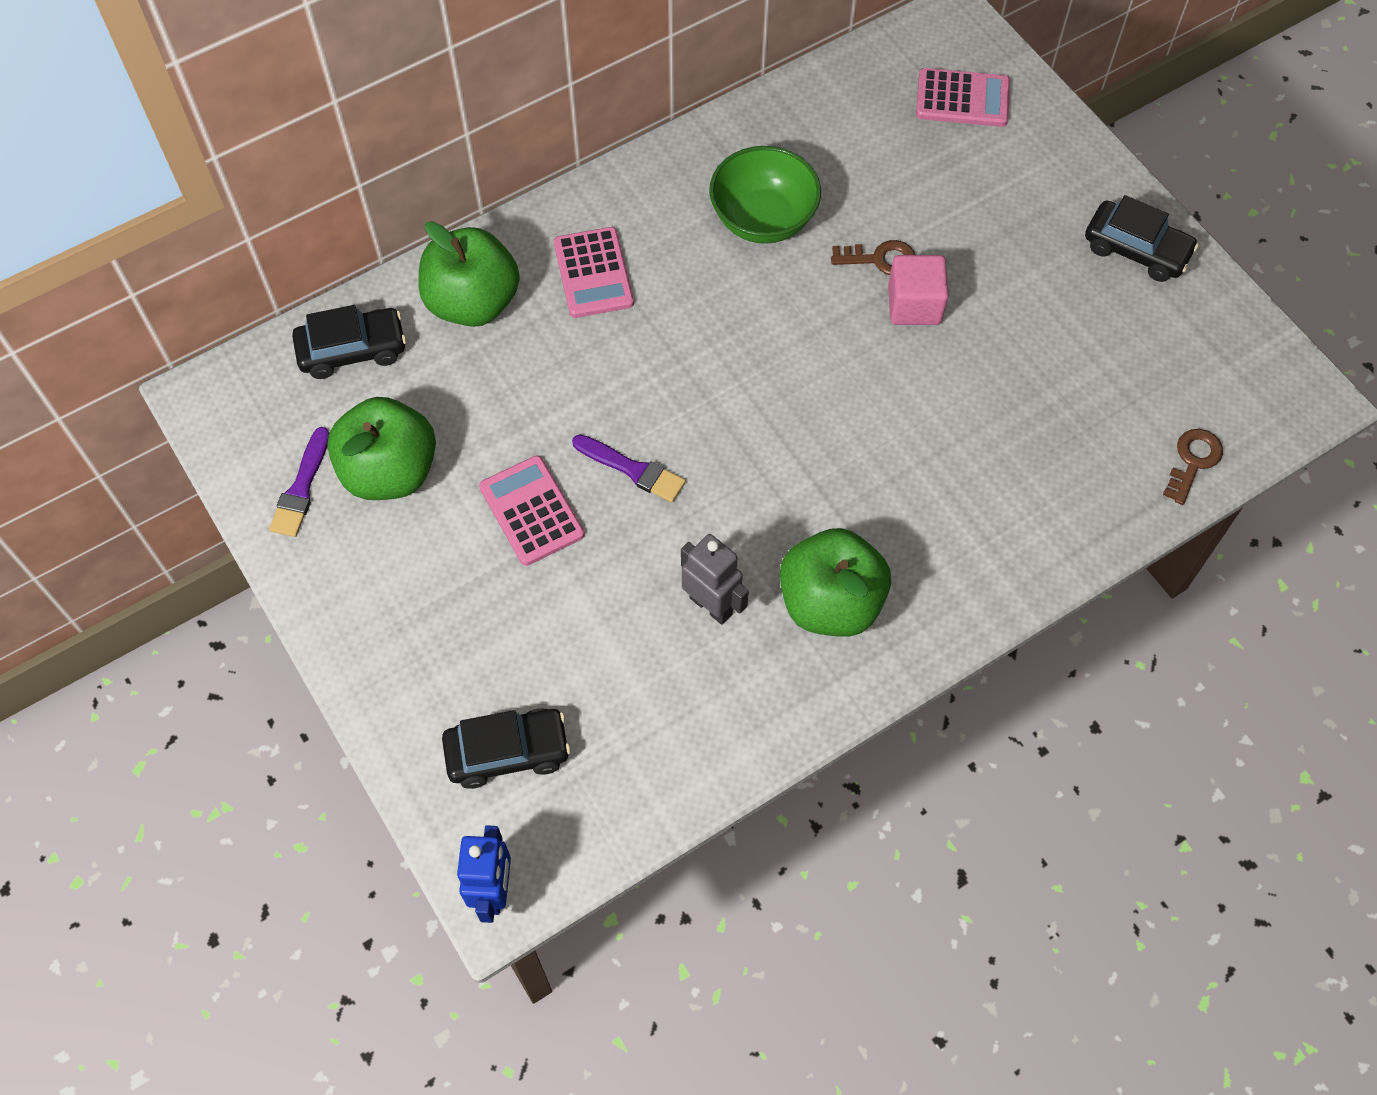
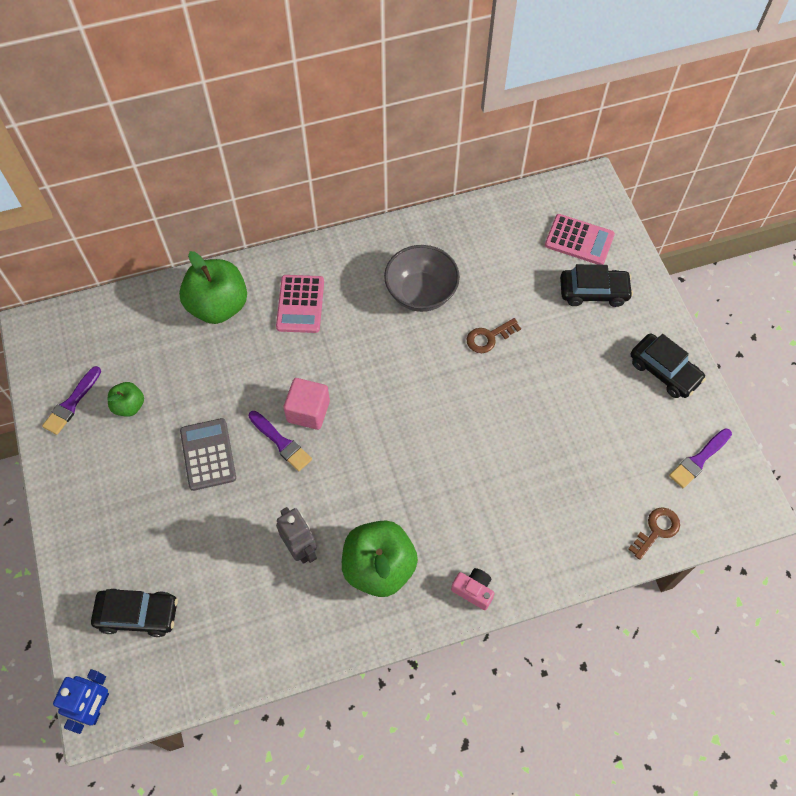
camera: 15 degrees right, 0 degrees up
black car [292,305,406,379] -> black car moved to [560,264,633,307]
green apple [327,397,436,500] -> green apple [107,382,144,417], size x0.52
pink calculator [479,455,585,566] -> grey calculator [180,418,236,491]
green bowl [709,146,821,244] -> grey bowl [384,245,460,312]
brown key [831,240,915,275] -> brown key turned 135 degrees clockwise [467,318,521,353]
pink cube [888,255,949,325] -> pink cube moved to [283,378,330,430]
none -> pink camera [451,568,495,610]
none -> purple brush [669,428,732,488]

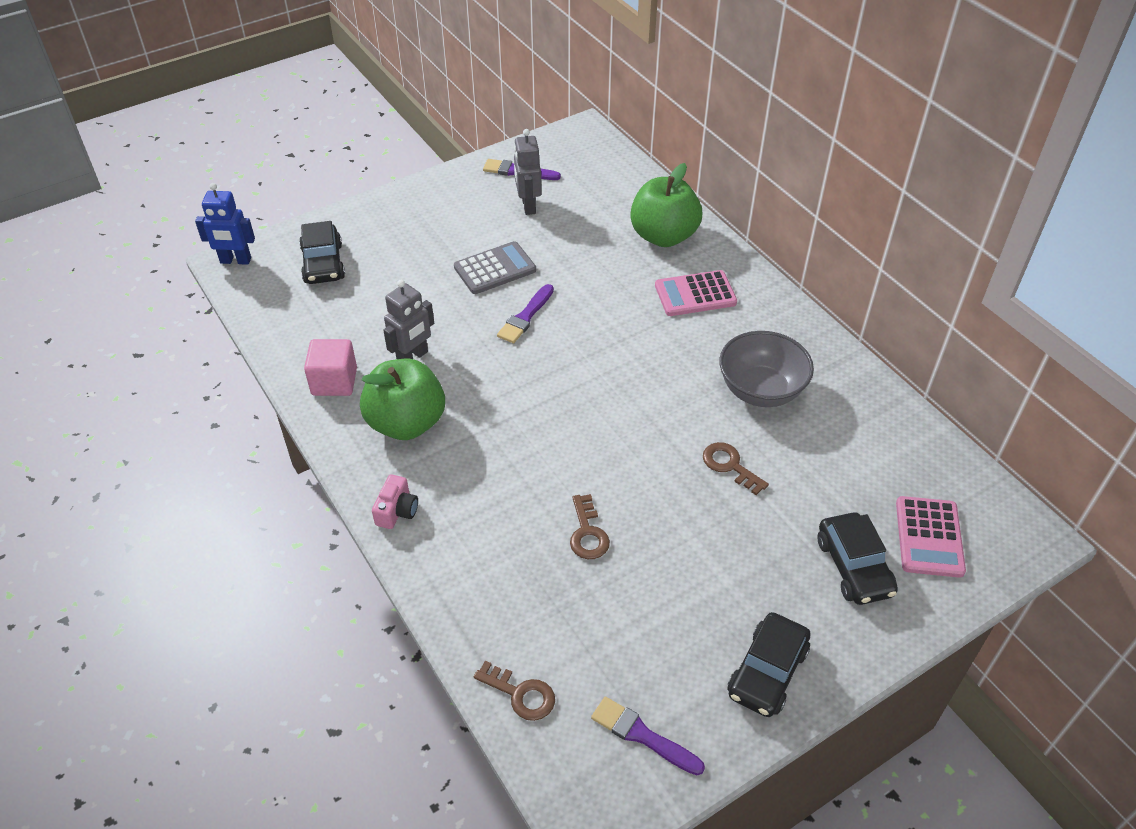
camera: 75 degrees right, 15 degrees down
green apple [107,382,144,417] -> grey robot [514,129,542,215]
pink cube [283,378,330,430] -> pink cube moved to [304,339,357,396]
none -> brown key [570,494,610,559]

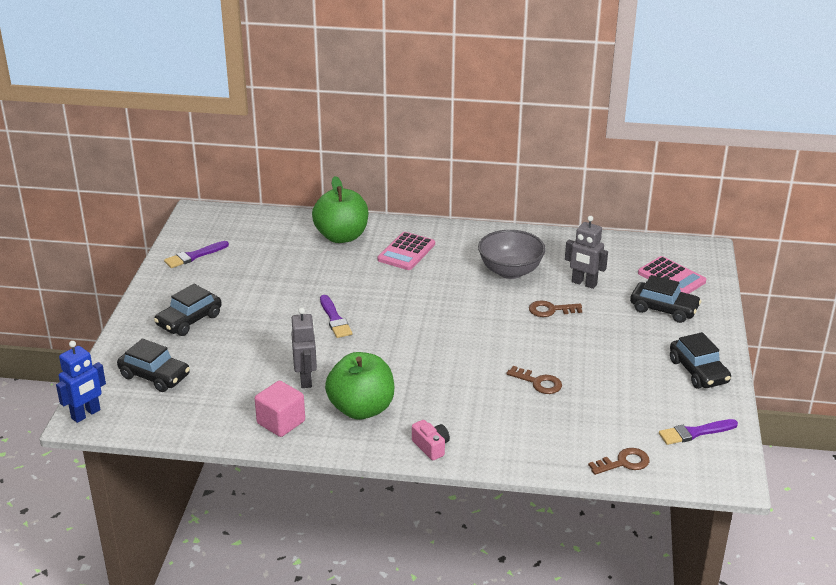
camera: 50 degrees left, 15 degrees down
grey calculator [454,241,536,294] -> none
grey robot [514,129,542,215] -> grey robot moved to [565,216,608,289]
none -> black car [154,284,222,336]

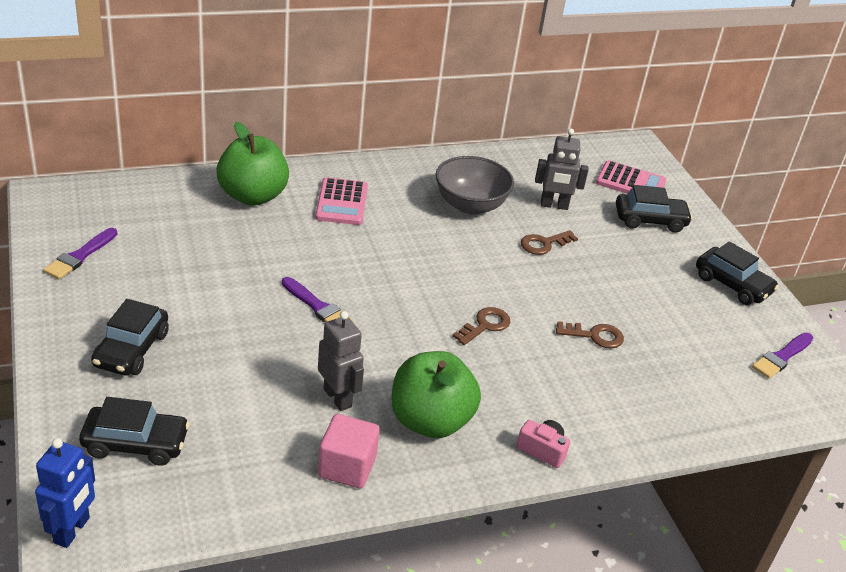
camera: 30 degrees left, 5 degrees up
brown key [588,448,650,475] -> brown key moved to [453,307,510,345]

